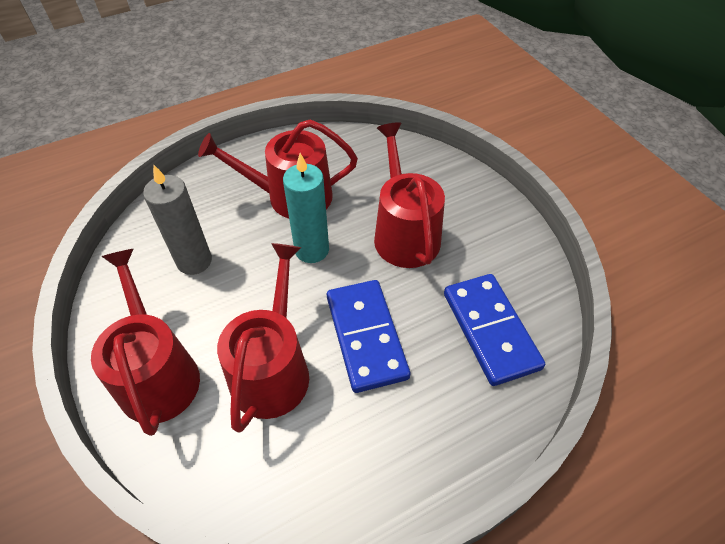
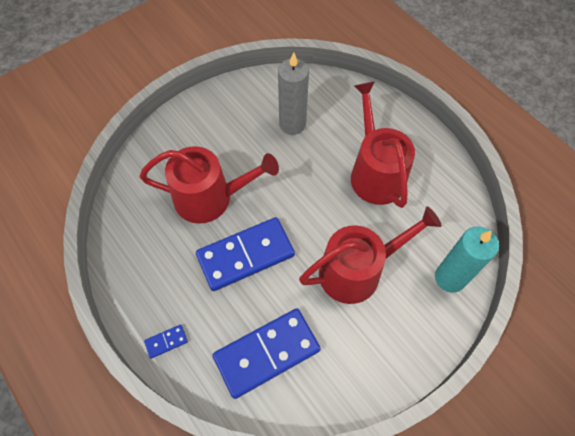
camera: 80 degrees right, 10 degrees up
red watering can [91,249,200,436] -> none
turquoise candle [283,153,329,263] -> turquoise candle moved to [435,227,499,293]
none -> blue domino [144,325,188,358]

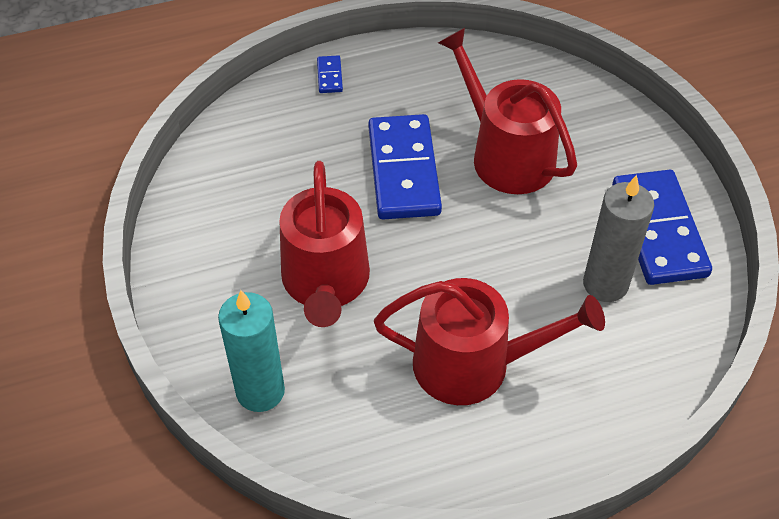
camera: 110 degrees right, 10 degrees down
red watering can [140,146,279,224] -> red watering can turned 120 degrees clockwise [438,28,577,194]
blue domino [213,308,321,399] -> blue domino moved to [612,170,712,285]

